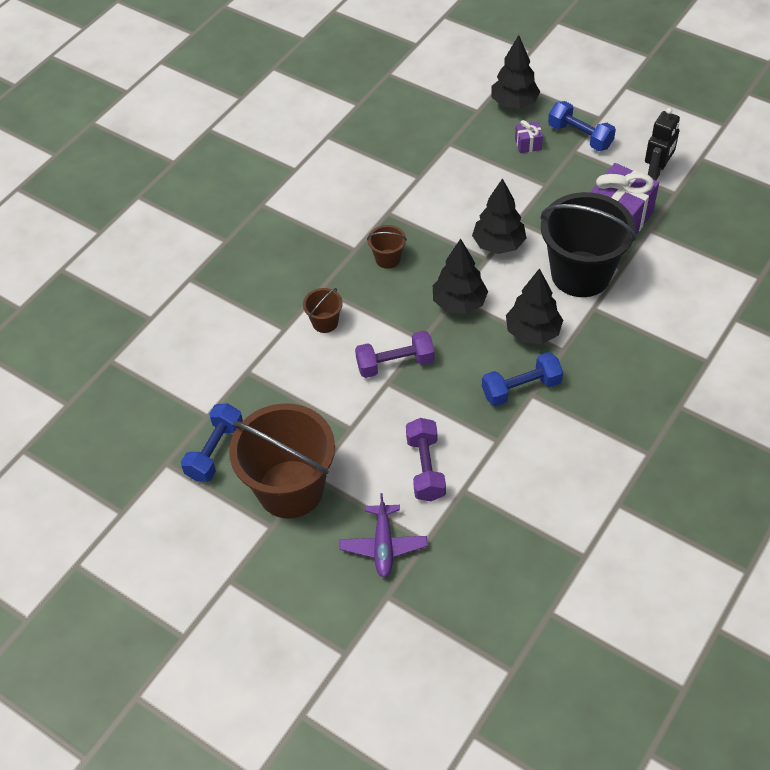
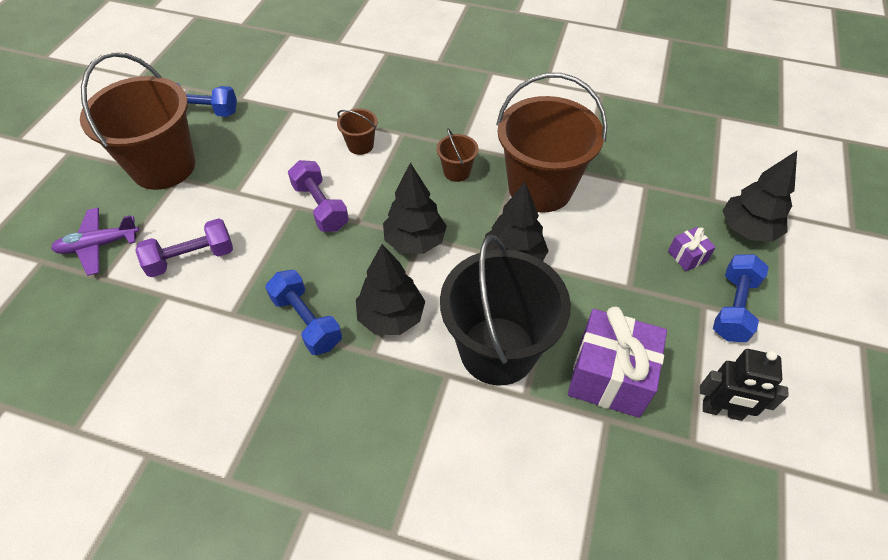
camera: 70 degrees right, 0 degrees up
none -> brown bucket [496,73,607,213]

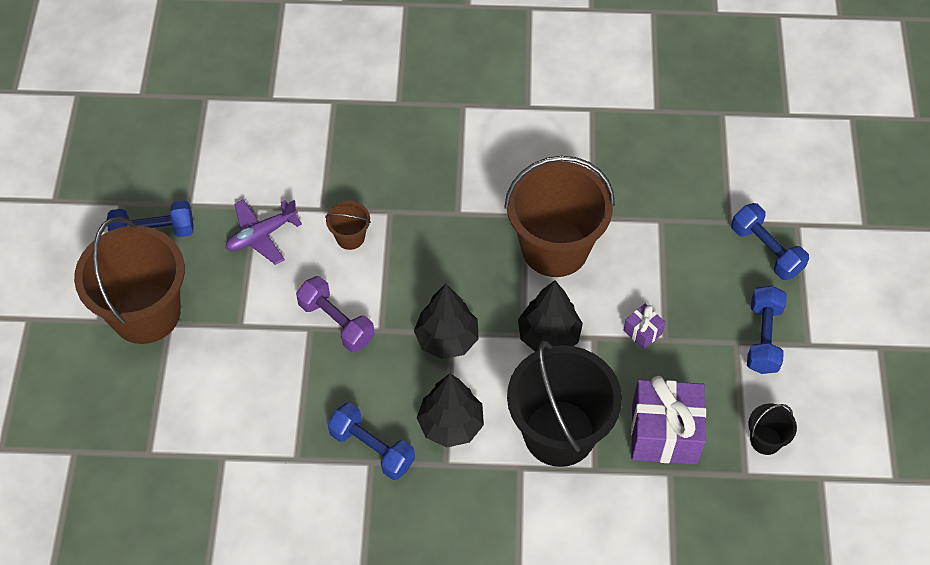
camera: 15 degrees left, 5 degrees up
purple plane [51,208,139,276] -> purple plane moved to [226,199,302,265]
purple dumbbell [135,218,233,277] -> none
brown bucket [437,128,478,182] -> none
purple gift [668,227,716,271] -> purple gift moved to [623,304,666,349]
black robot [700,349,789,421] -> black bucket [748,404,797,455]
black tree [722,151,797,242] -> blue dumbbell [731,203,809,280]

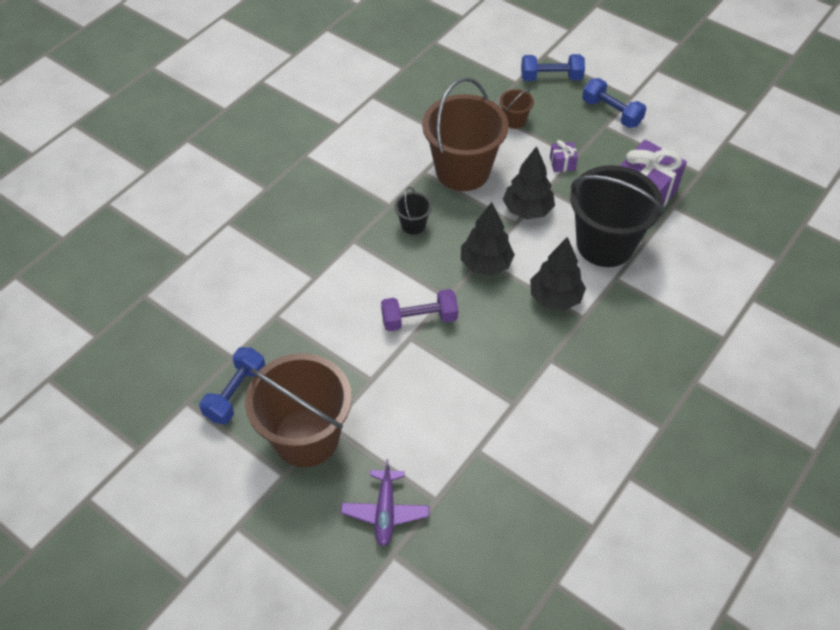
camera: 55 degrees left, 5 degrees down
purple plane [226,199,302,265] -> purple plane moved to [341,459,429,546]
brown bucket [325,201,371,250] -> brown bucket moved to [500,88,534,129]
blue dumbbell [328,403,415,480] -> none
black bucket [748,404,797,455] -> black bucket moved to [395,187,432,234]

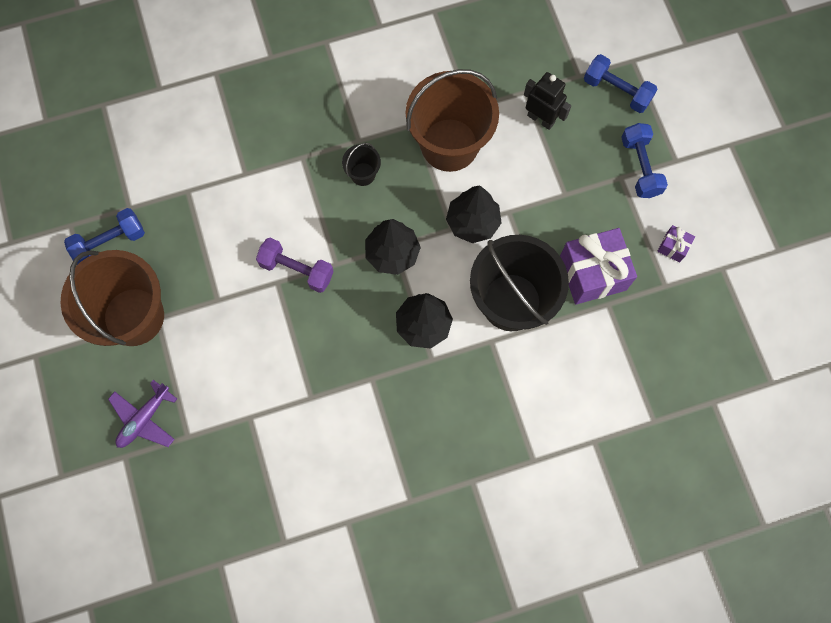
camera: 35 degrees right, 20 degrees up
brown bucket [500,88,534,129] -> black robot [524,72,571,130]
purple gift [550,140,578,172] -> purple gift moved to [657,225,695,263]

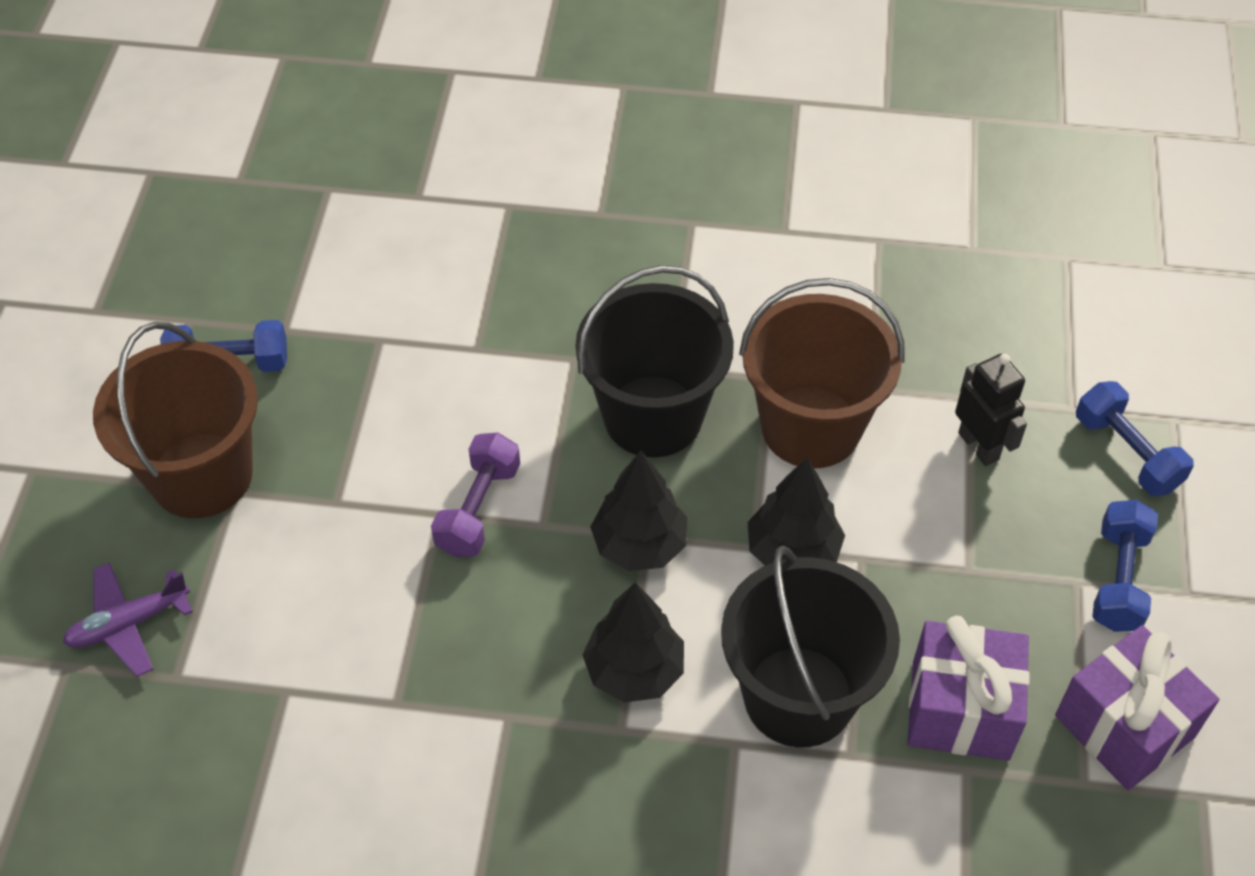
camera: 25 degrees right, 20 degrees down
purple dumbbell [256,238,334,293] -> purple dumbbell turned 60 degrees clockwise [431,433,520,557]
black bucket [342,143,381,186] -> black bucket [575,265,734,457], size x2.33
purple gift [657,225,695,263] -> purple gift [1055,625,1219,790], size x2.19

